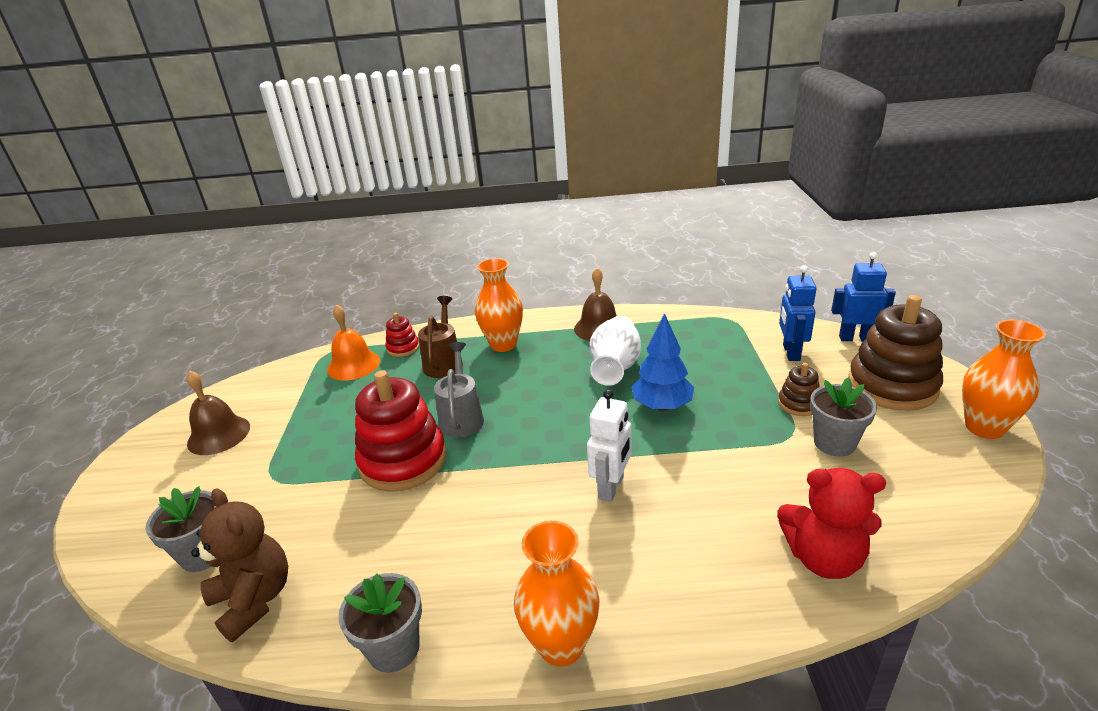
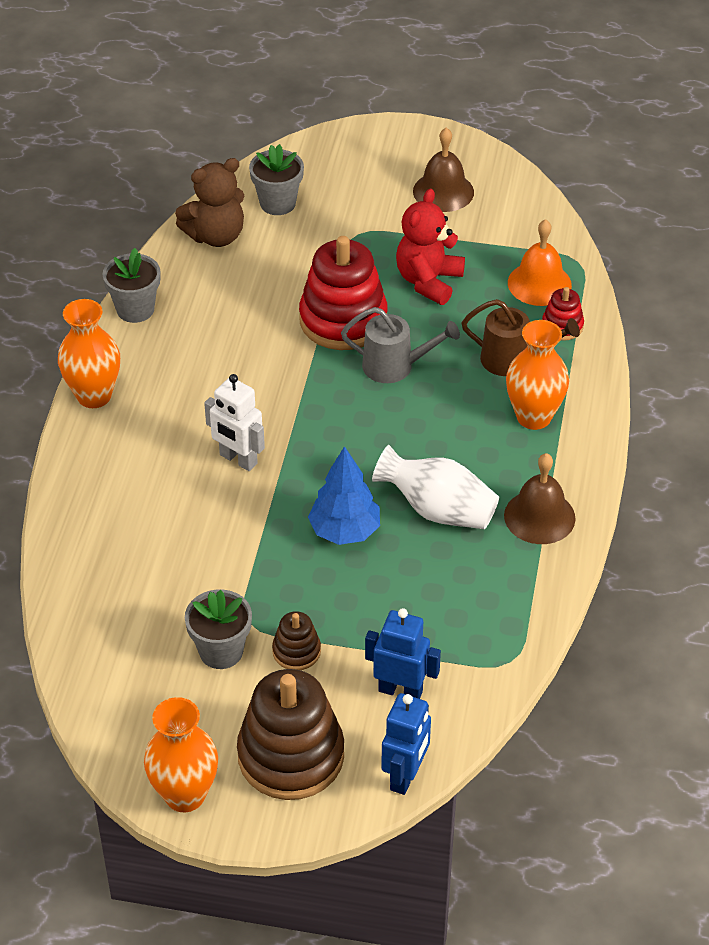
camera: 100 degrees right, 15 degrees up
red teddy bear [777,468,886,579] -> red teddy bear moved to [396,189,465,305]

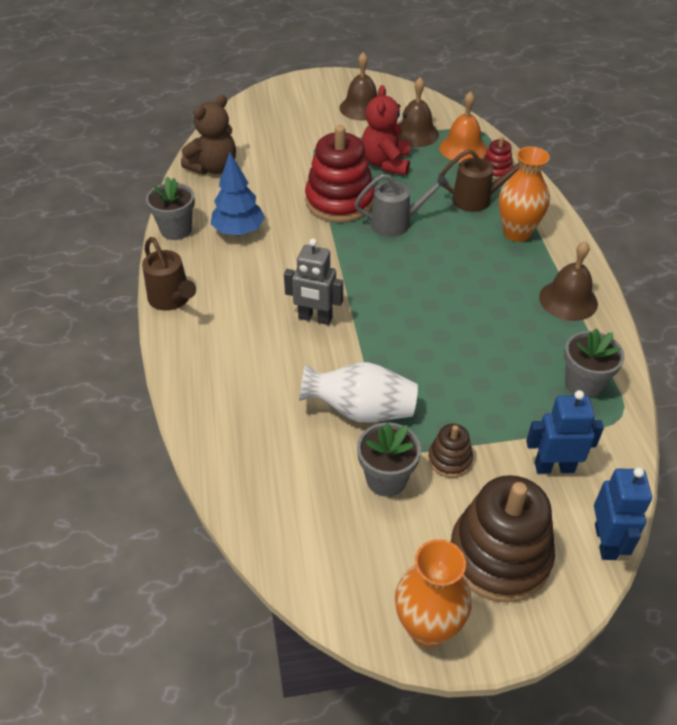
camera: 20 degrees left, 0 degrees up
orange vase [58,299,120,408] -> brown watering can [142,237,196,311]
white robot [204,374,265,471] -> grey robot [284,238,343,325]
grey flower pot [249,144,304,215] -> grey flower pot moved to [564,329,624,399]
blue tree [308,446,380,545] -> blue tree moved to [211,152,265,236]
white vase [372,445,499,529] -> white vase moved to [299,362,418,422]
none -> brown bell [397,77,439,147]

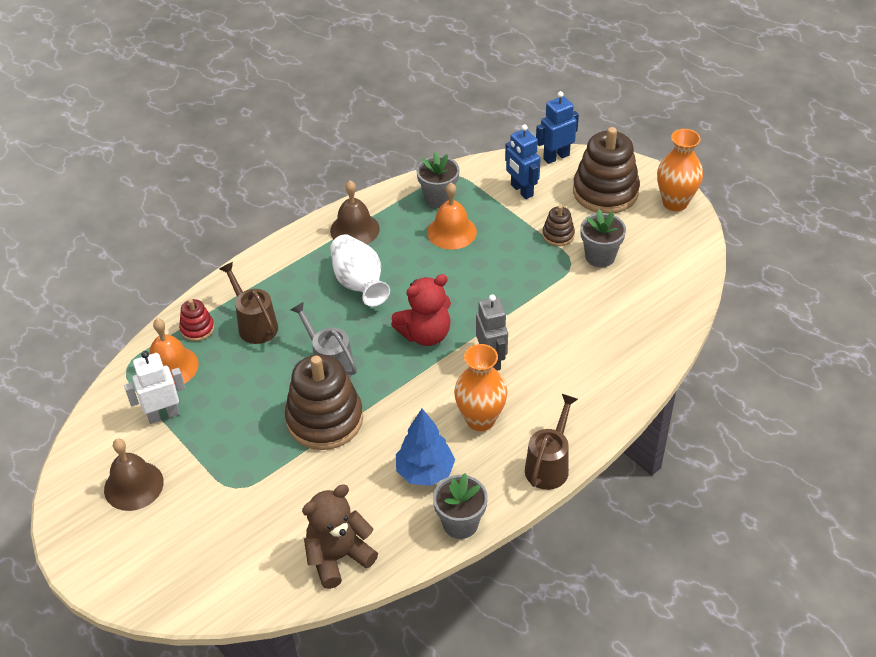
camera: 120 degrees left, 0 degrees up
brown teddy bear [181,95,236,175] -> brown teddy bear turned 45 degrees counterclockwise [302,484,378,589]
white vase [299,362,418,422] -> white vase moved to [330,234,390,307]
red stacking toy [305,125,375,223] -> brown stacking toy [285,354,363,450]
red teddy bear [362,85,410,176] -> red teddy bear moved to [391,274,451,346]
brown bell [397,77,439,147] -> white robot [124,351,185,424]
orange vase [499,147,550,242] -> orange vase moved to [454,344,508,431]
none -> orange bell [427,183,477,250]

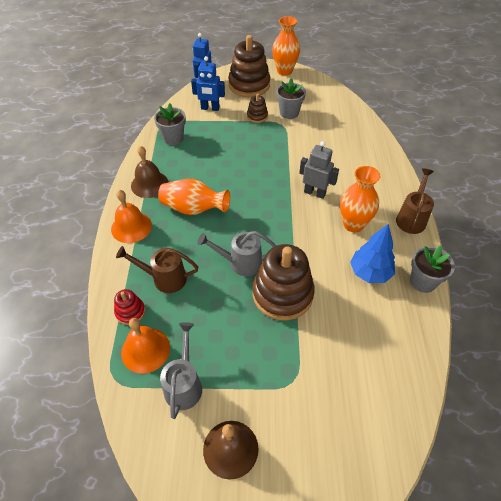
camera: 50 degrees left, 5 degrees up
white robot [124,351,185,424] -> grey watering can [160,322,202,419]
brown teddy bear [302,484,378,589] -> none
white vase [330,234,390,307] -> orange vase [158,179,230,215]
red teddy bear [391,274,451,346] -> none
orange bell [427,183,477,250] -> orange bell moved to [111,190,152,243]
brown watering can [525,394,578,490] -> brown watering can turned 45 degrees clockwise [396,168,434,234]

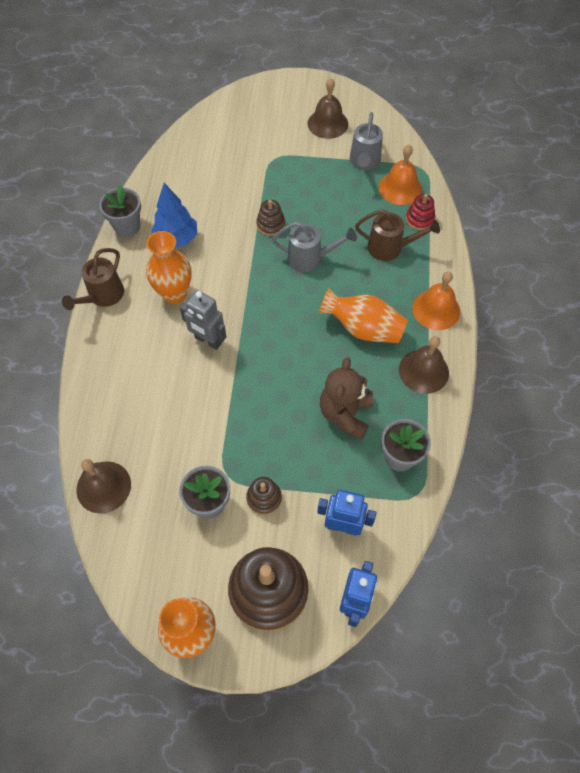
camera: 175 degrees left, 10 degrees up
brown stacking toy [253,244,315,321] -> brown stacking toy [256,200,285,236], size x0.47
none -> brown bell [76,459,131,514]
none -> brown teddy bear [320,357,373,440]

